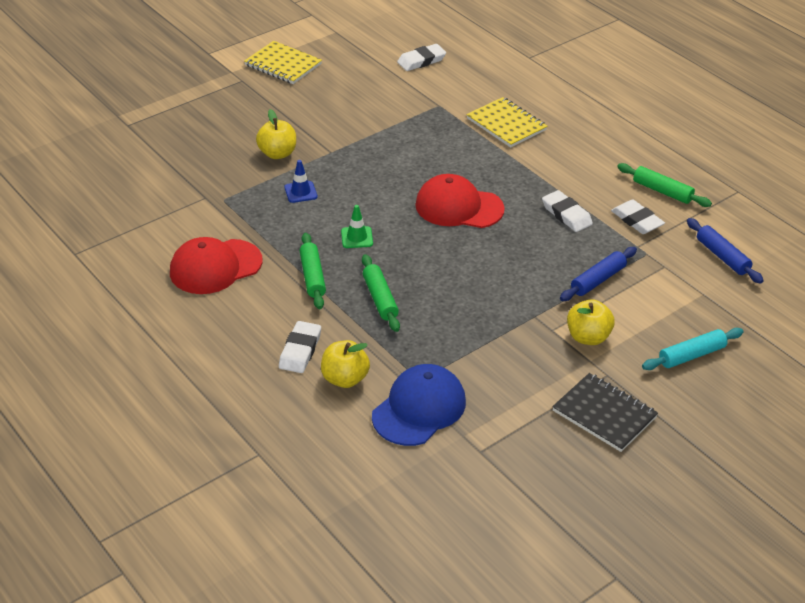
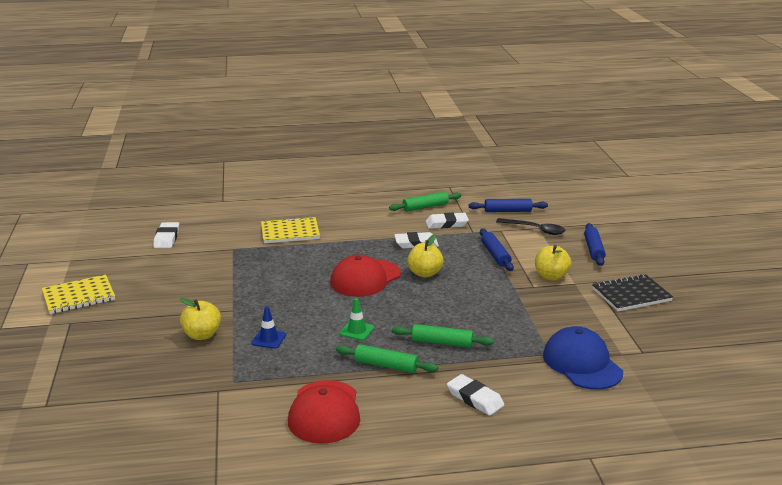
camera: 60 degrees left, 15 degrees down
yellow apple [321,340,370,388] -> yellow apple moved to [407,235,444,278]
turquoise rolling pin [642,328,744,370] -> blue rolling pin [584,223,606,266]
none -> black spoon [496,218,565,235]

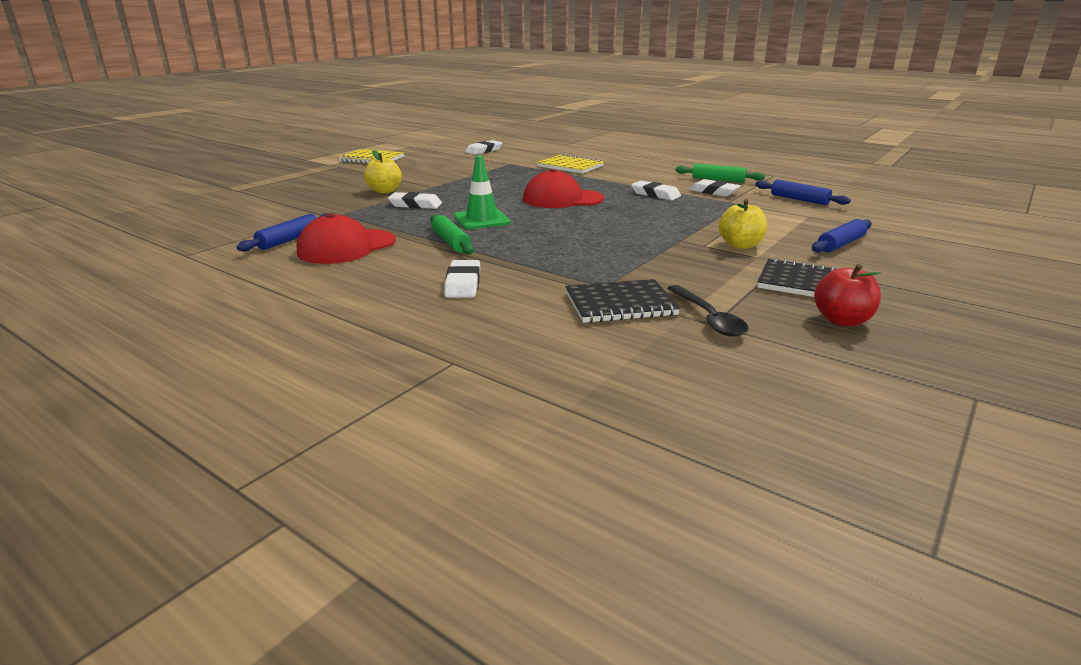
camera: 45 degrees right, 0 degrees up
blue traffic cone [251,306,286,349] -> white eraser [388,192,442,209]
green traffic cone [339,298,374,341] -> green traffic cone [454,156,511,229], size x1.63
green rolling pin [392,324,494,348] -> none
yellow apple [407,235,444,278] -> none
blue rolling pin [480,229,514,271] -> blue rolling pin moved to [237,213,329,251]
black spoon [496,218,565,235] -> black spoon moved to [667,285,748,337]
blue cap [543,326,623,390] -> black notebook [565,279,680,323]
none -> red apple [814,264,881,327]

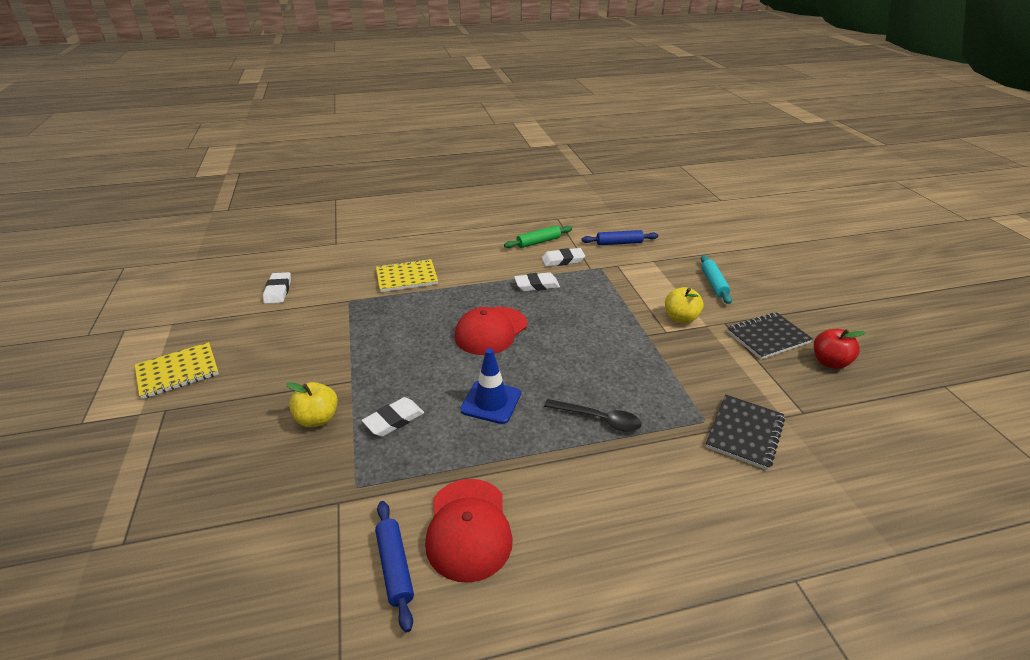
camera: 50 degrees left, 10 degrees up
green rolling pin [430,214,474,255] -> none
white eraser [444,260,480,298] -> none
green traffic cone [454,156,511,229] -> blue traffic cone [460,348,521,424]
black spoon [667,285,748,337] -> black spoon moved to [544,399,641,432]
blue rolling pin [812,219,872,252] -> turquoise rolling pin [701,255,732,304]

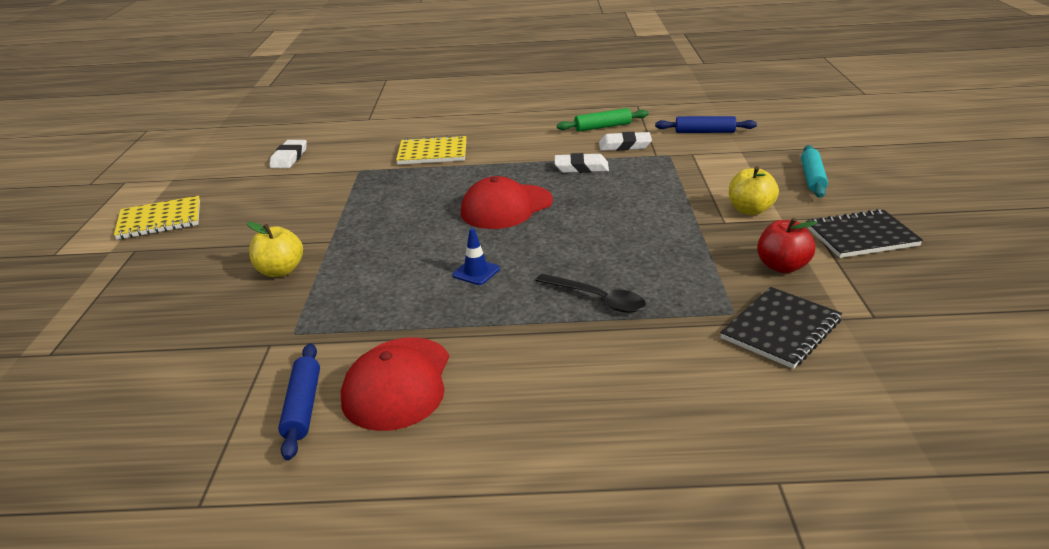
camera: 15 degrees right, 5 degrees down
white eraser [362,397,424,437] -> none
blue traffic cone [460,348,521,424] -> blue traffic cone [452,228,500,285], size x0.61
red apple [814,329,866,369] -> red apple moved to [757,218,818,273]

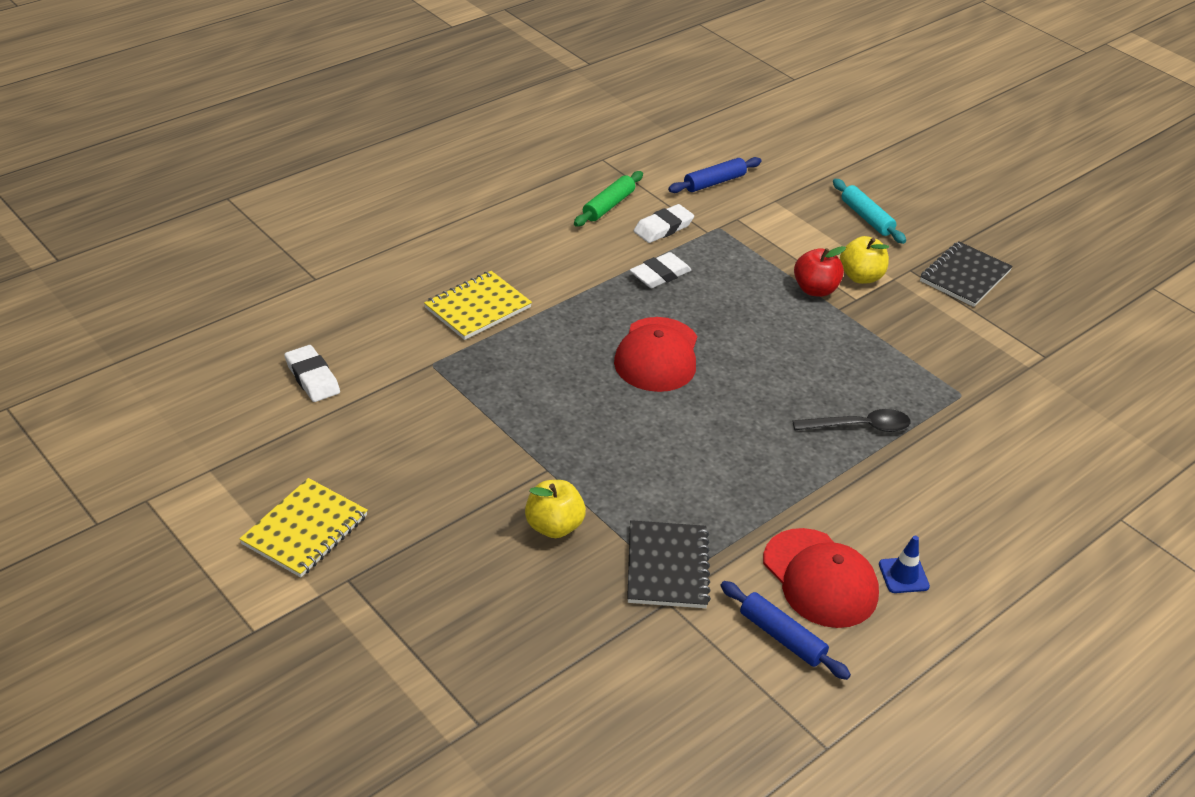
camera: 45 degrees left, 10 degrees up
blue traffic cone [452,228,500,285] -> blue traffic cone moved to [879,536,930,593]
black notebook [720,287,842,369] -> black notebook moved to [627,520,711,608]
red apple [757,218,818,273] -> red apple moved to [794,246,846,297]

